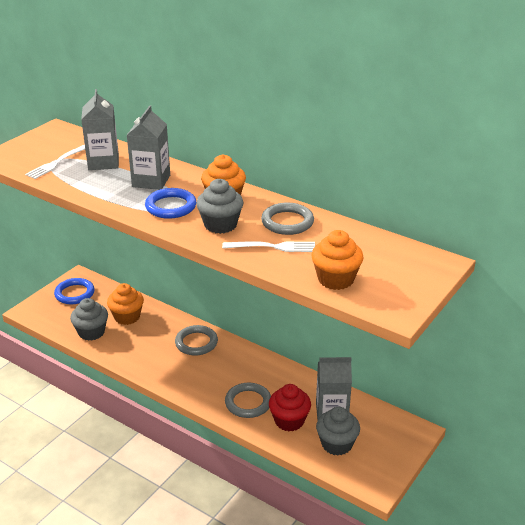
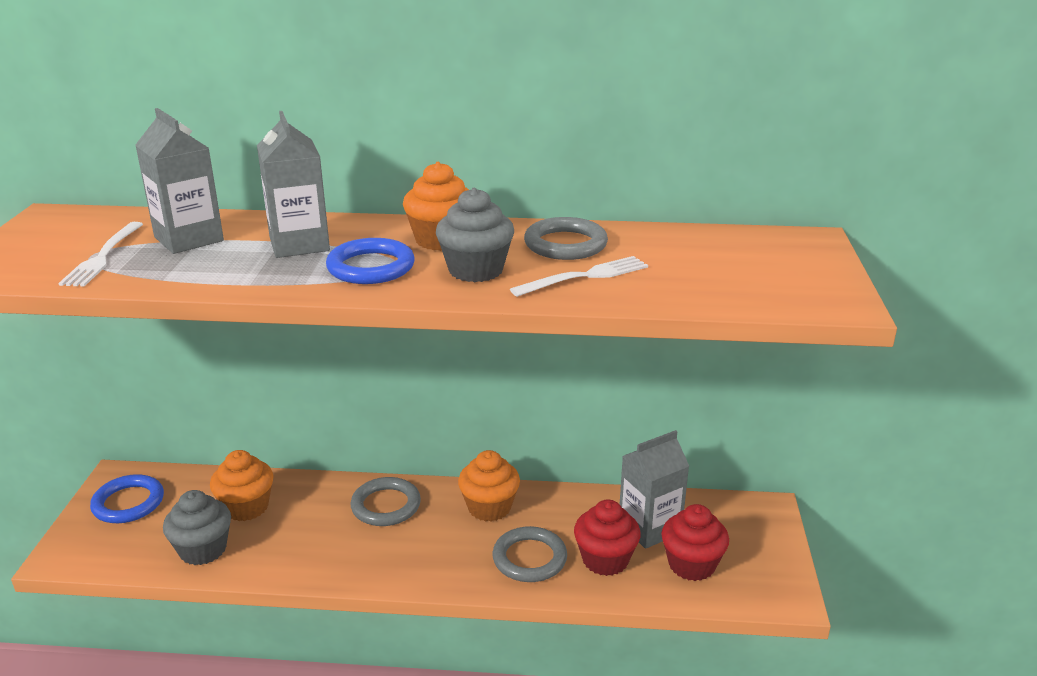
camera: 30 degrees left, 5 degrees down
orange cupcake [311,230,364,290] -> orange cupcake moved to [458,450,520,522]
grey cupcake [316,407,360,456] -> red cupcake [661,504,729,581]

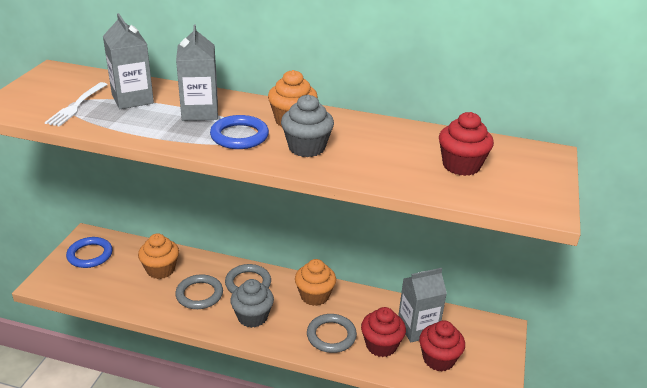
camera: 10 degrees right, 5 degrees up
grey cupcake [163,490,231,565] -> grey cupcake moved to [230,279,274,328]
white fork [510,256,648,297] -> none
grey ring [524,217,608,260] -> grey ring moved to [175,274,223,309]
none -> red cupcake [439,112,494,176]

